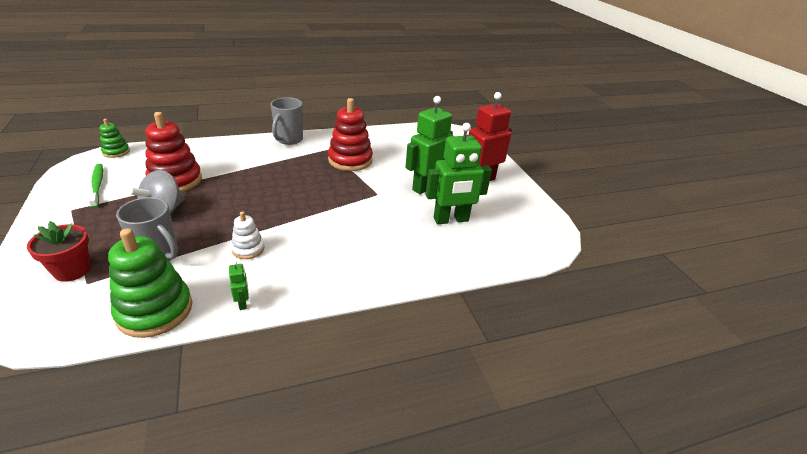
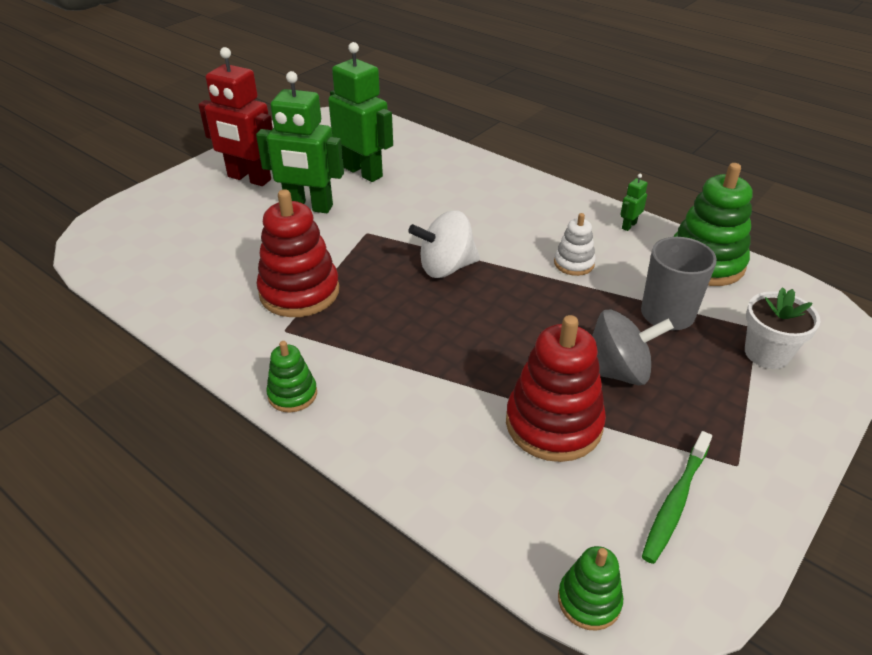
camera: 120 degrees left, 5 degrees up
red flower pot [27,221,91,282] -> white flower pot [745,287,820,369]
grey mug [271,97,303,145] -> green stacking toy [266,341,317,413]
none -> white spinning top [408,210,480,278]

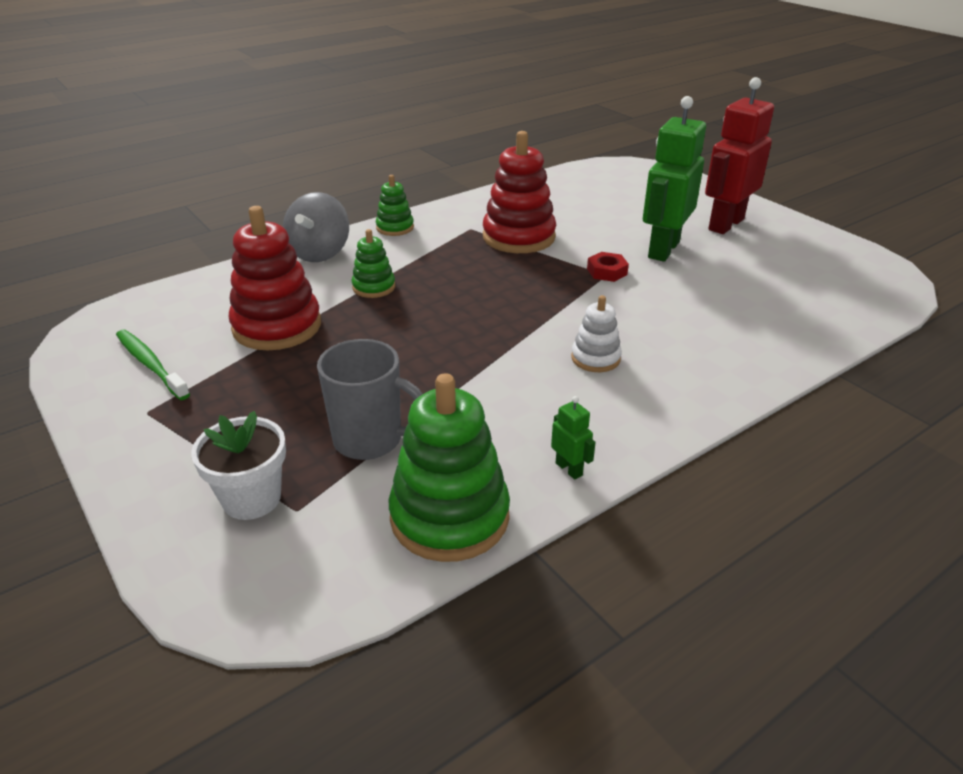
camera: 105 degrees right, 5 degrees down
green robot [328,42,393,182] -> none
white spinning top [408,210,480,278] -> none
white stacking toy [554,213,596,276] -> white stacking toy moved to [571,295,622,372]
green stacking toy [558,546,623,631] -> green stacking toy moved to [352,229,395,298]
grey spinning top [592,310,674,385] -> grey spinning top moved to [283,192,349,262]
none -> red nut [587,252,629,282]

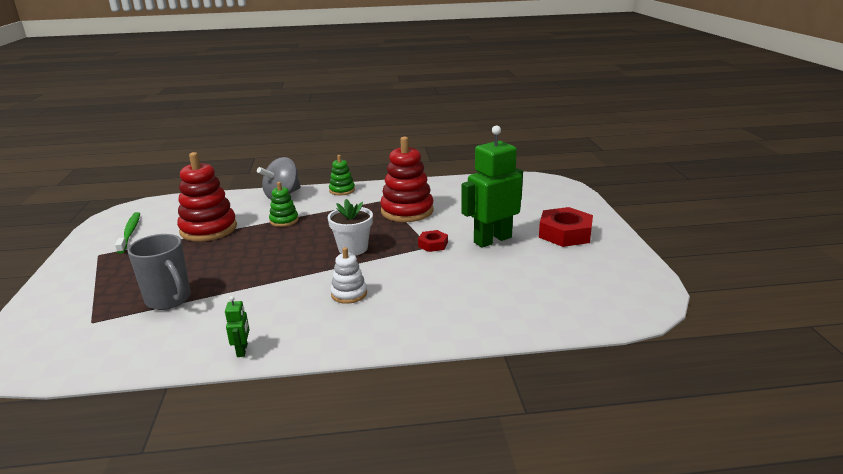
camera: 30 degrees right, 10 degrees down
white flower pot [191,411,286,520] -> white flower pot moved to [328,199,373,255]
green stacking toy [389,373,510,562] -> none
red robot [705,77,774,234] -> red nut [539,207,593,247]

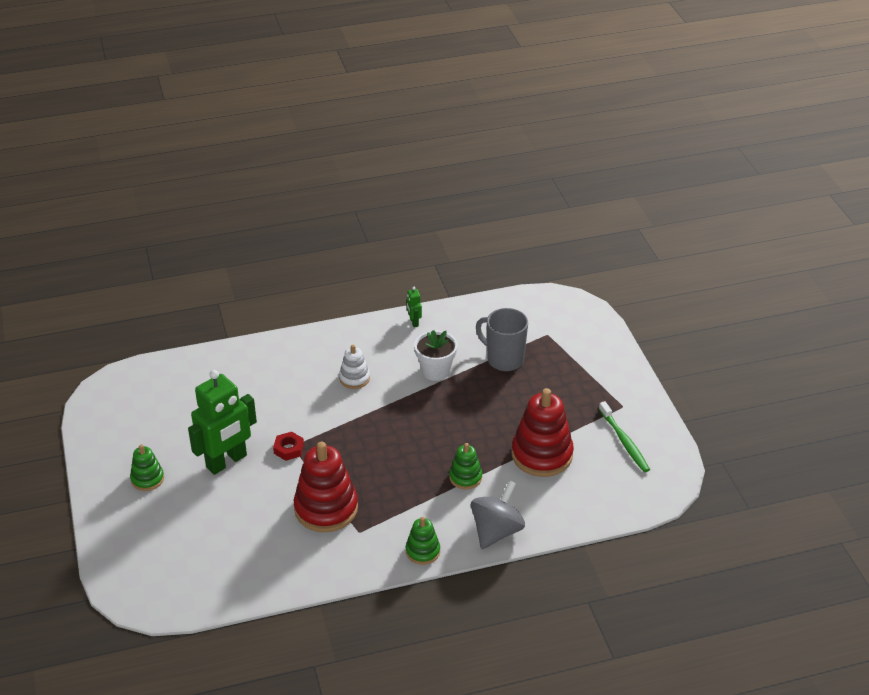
camera: 170 degrees right, 15 degrees up
white flower pot [328,199,373,255] -> white flower pot moved to [414,330,457,381]
red nut [539,207,593,247] -> green stacking toy [130,444,164,491]

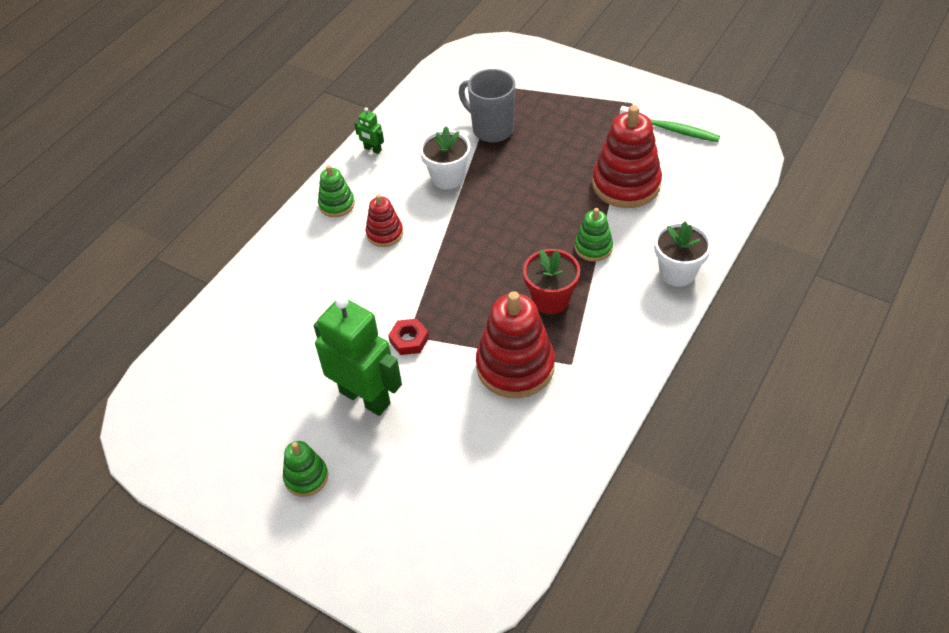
camera: 40 degrees left, 10 degrees up
green robot [188,370,257,475] -> green robot turned 60 degrees counterclockwise [314,296,402,416]
white stacking toy [339,345,370,389] -> red stacking toy [366,194,403,247]
green stacking toy [406,517,440,565] -> green stacking toy moved to [318,165,355,217]
grey spinning top [471,480,525,549] -> white flower pot [654,222,712,286]
grey mug [476,308,528,371] -> grey mug turned 45 degrees clockwise [459,69,515,142]
none -> red flower pot [523,249,580,314]

